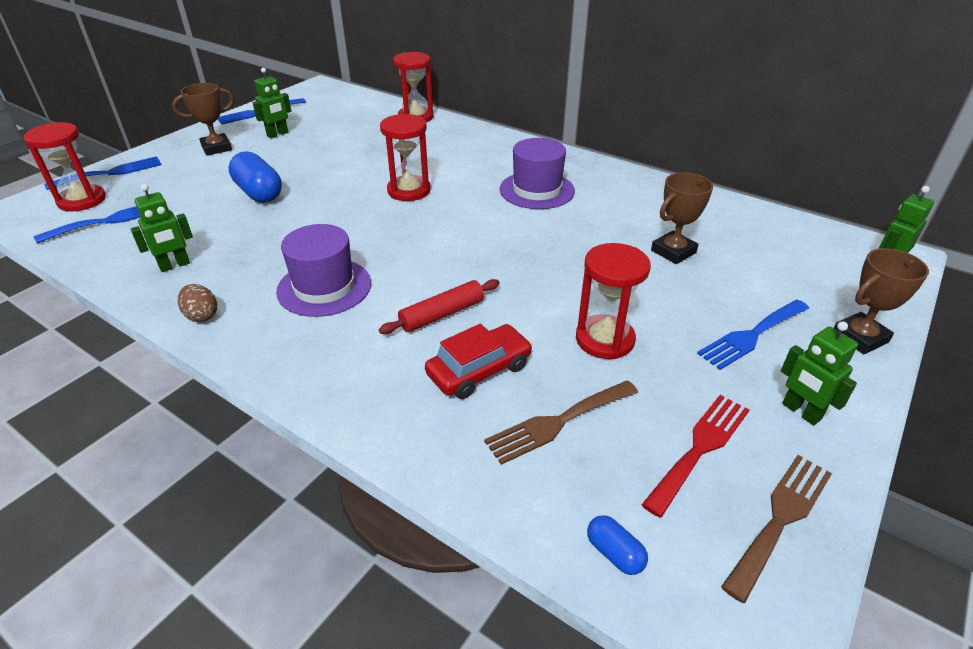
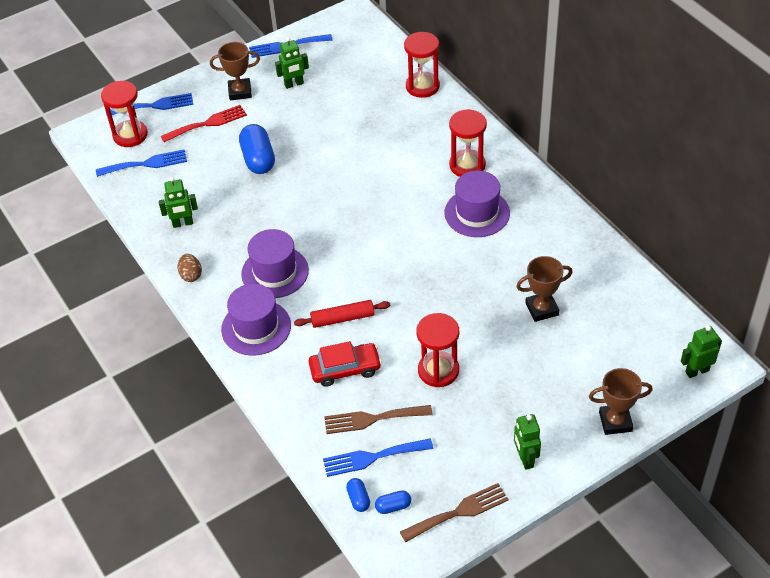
camera: 25 degrees right, 10 degrees up
red hourglass [380,114,431,201] -> red hourglass moved to [449,109,487,177]
red fork [642,395,749,518] -> red fork moved to [161,105,247,142]
blue fork [697,300,809,370] -> blue fork moved to [323,439,433,477]
none -> purple hat [221,284,291,356]
none -> blue capsule [375,490,411,514]

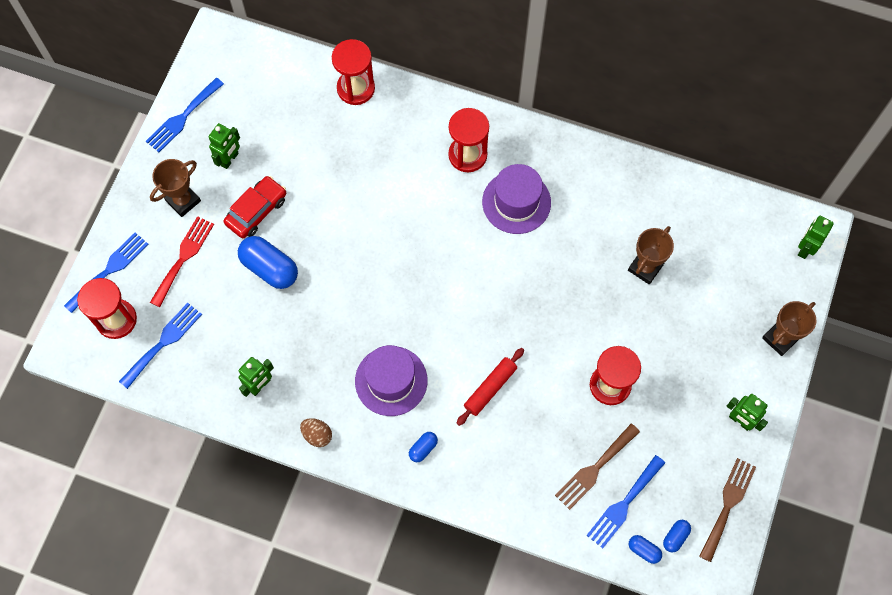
camera: 40 degrees left, 20 degrees up
purple hat [221,284,291,356] -> blue capsule [409,432,438,462]
red car [308,341,382,387] -> red car moved to [223,176,286,238]

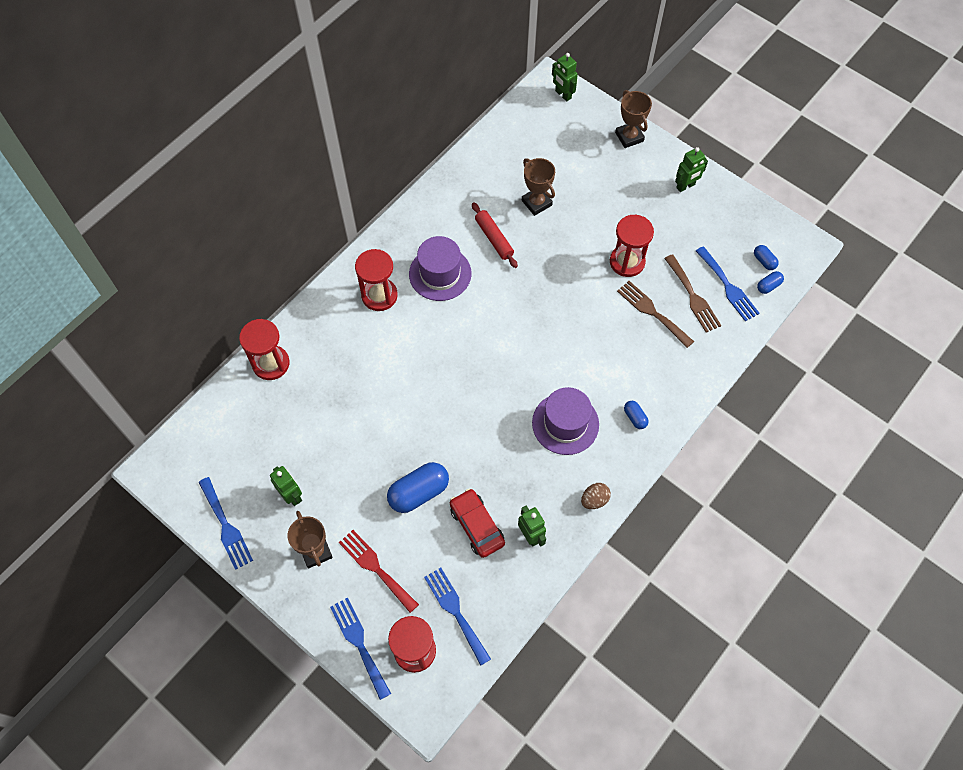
camera: 70 degrees left, 5 degrees down
red car [223,176,286,238] -> red car moved to [450,489,505,558]
red rolling pin [456,348,524,426] -> red rolling pin moved to [472,202,518,268]
brown fork [699,458,756,562] -> brown fork moved to [617,281,694,348]

